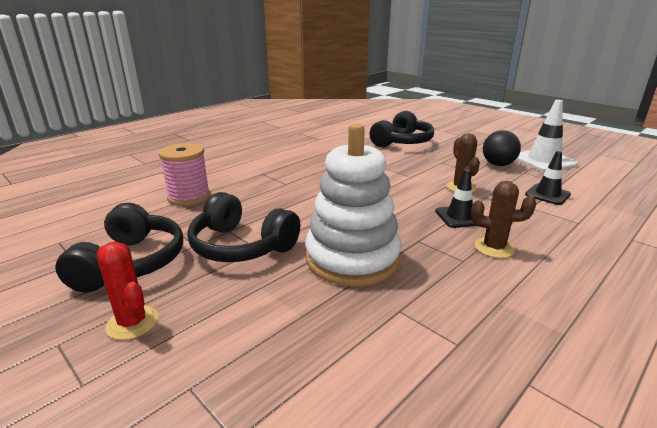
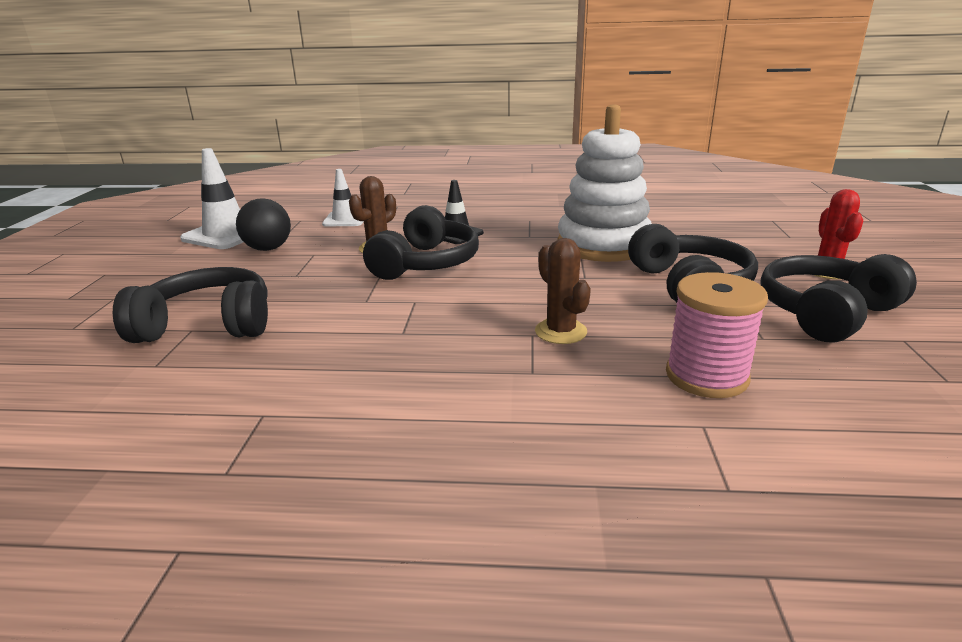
camera: 130 degrees left, 0 degrees up
brown cactus [471,181,536,258] -> brown cactus moved to [535,238,591,344]
black traffic cone [525,151,571,205] -> white traffic cone [322,169,364,226]
none -> black headphones [363,205,479,280]

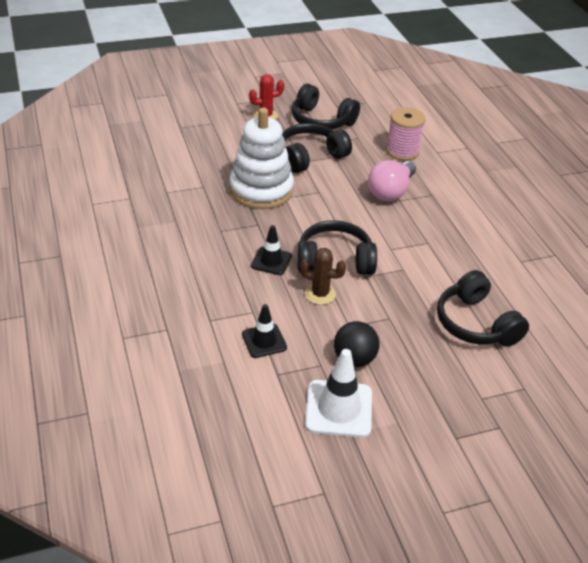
camera: 115 degrees left, 15 degrees up
white traffic cone [322,169,364,226] -> black traffic cone [242,304,287,358]
brown cactus [535,238,591,344] -> pink light bulb [368,160,416,201]

